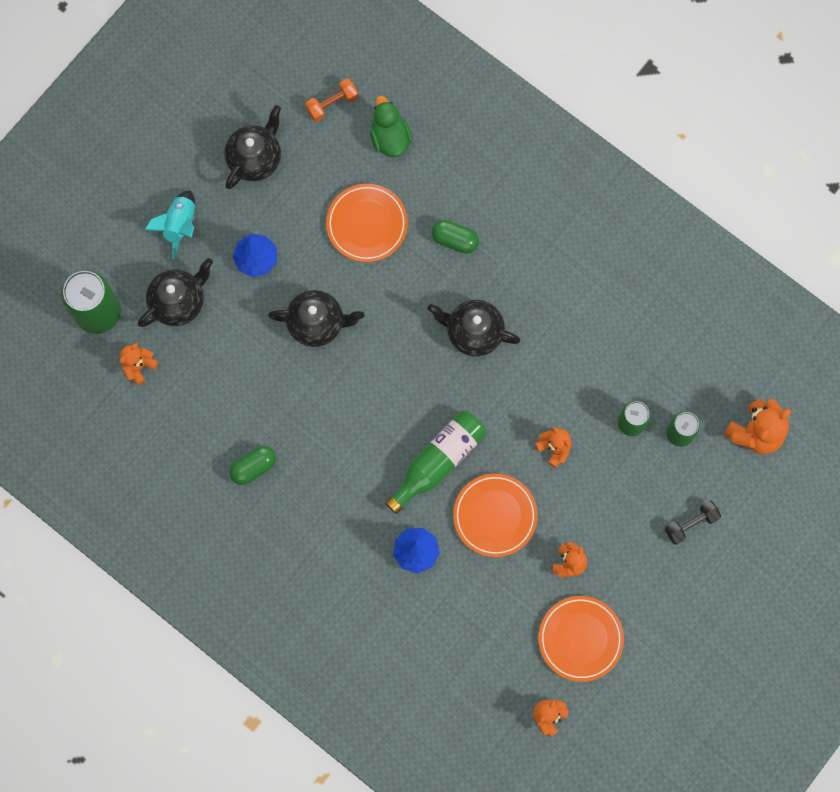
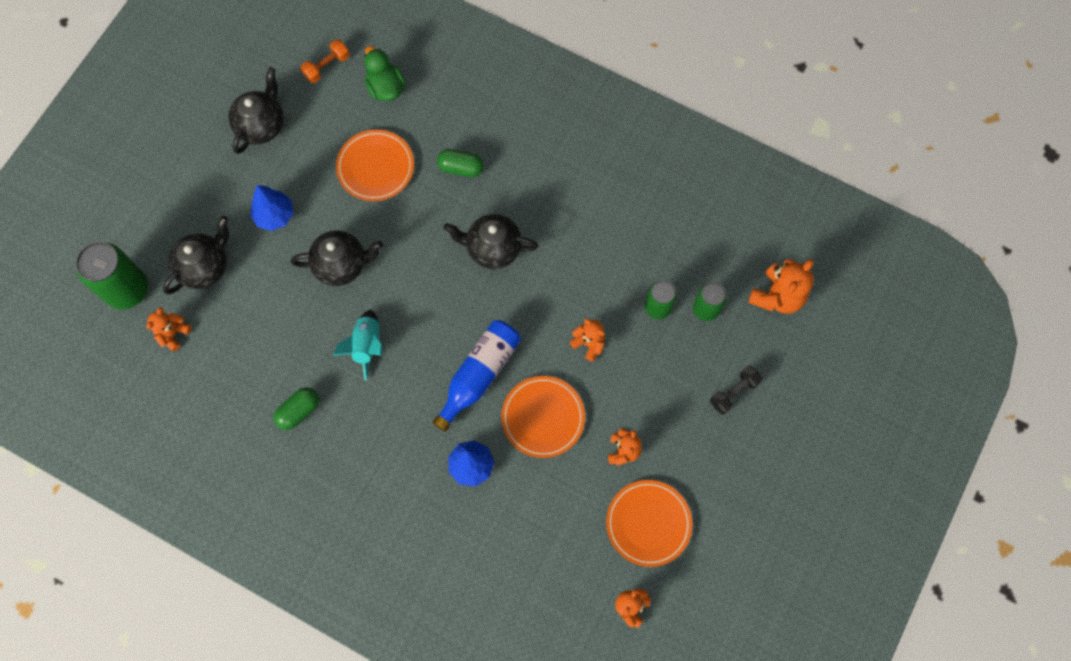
camera: 10 degrees left, 5 degrees down
turquoise rocket [145,190,195,259] -> turquoise rocket moved to [333,310,382,380]
green bottle [385,411,486,514] -> blue bottle [433,320,521,432]

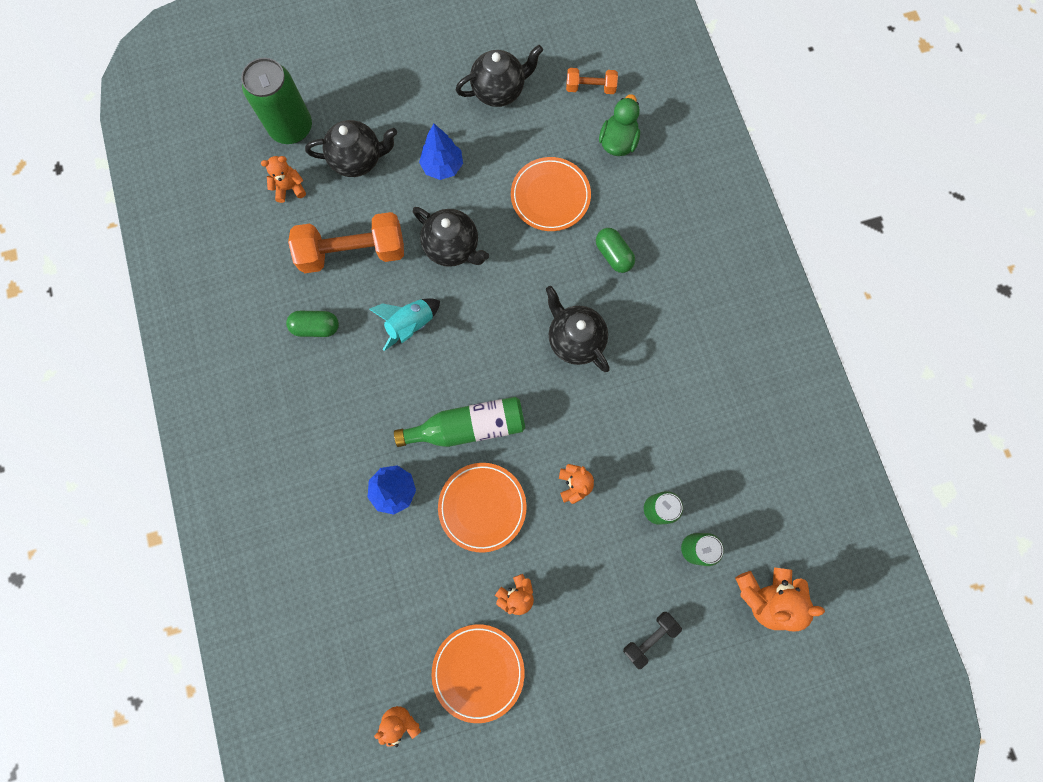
camera: 45 degrees right, 5 degrees up
blue bottle [433,320,521,432] -> green bottle [394,397,525,447]
black dumbbell [710,366,762,414] -> black dumbbell turned 45 degrees counterclockwise [623,612,682,669]
none -> orange dumbbell [288,212,404,273]

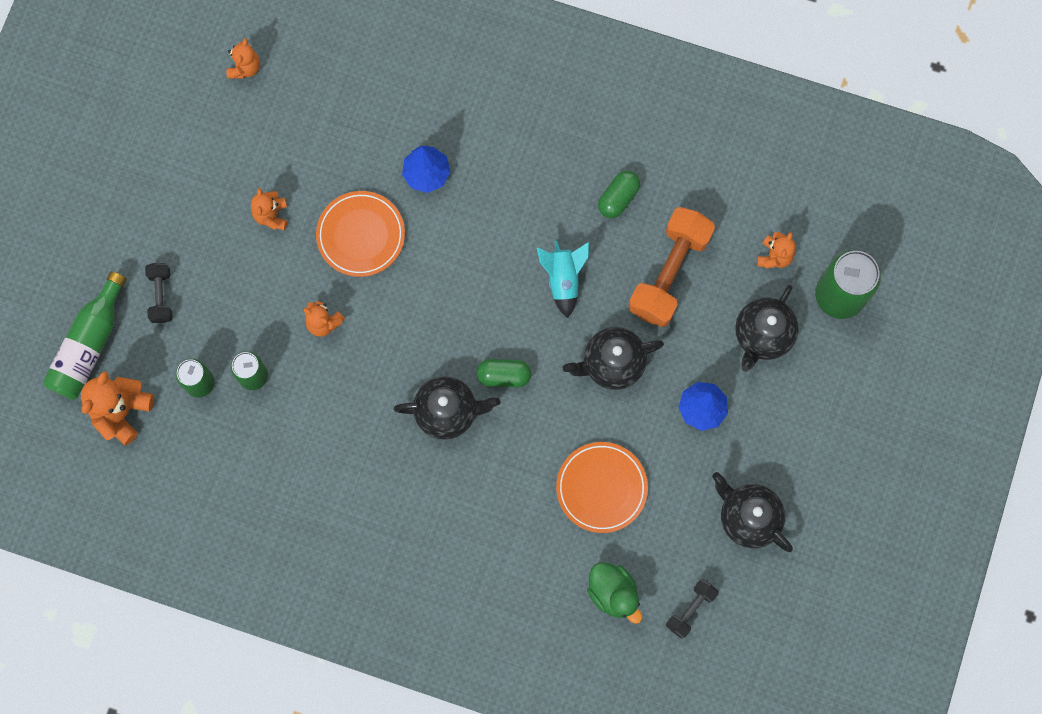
camera: 125 degrees right, 0 degrees up
green bottle [394,397,525,447] -> green bottle moved to [43,271,126,400]
orange plate [432,624,524,723] -> none
black teapot [456,45,543,107] -> black teapot turned 120 degrees clockwise [712,472,793,552]
orange dumbbell [566,68,618,94] -> black dumbbell [666,579,719,639]
green capsule [596,228,635,273] -> green capsule moved to [476,359,531,387]

